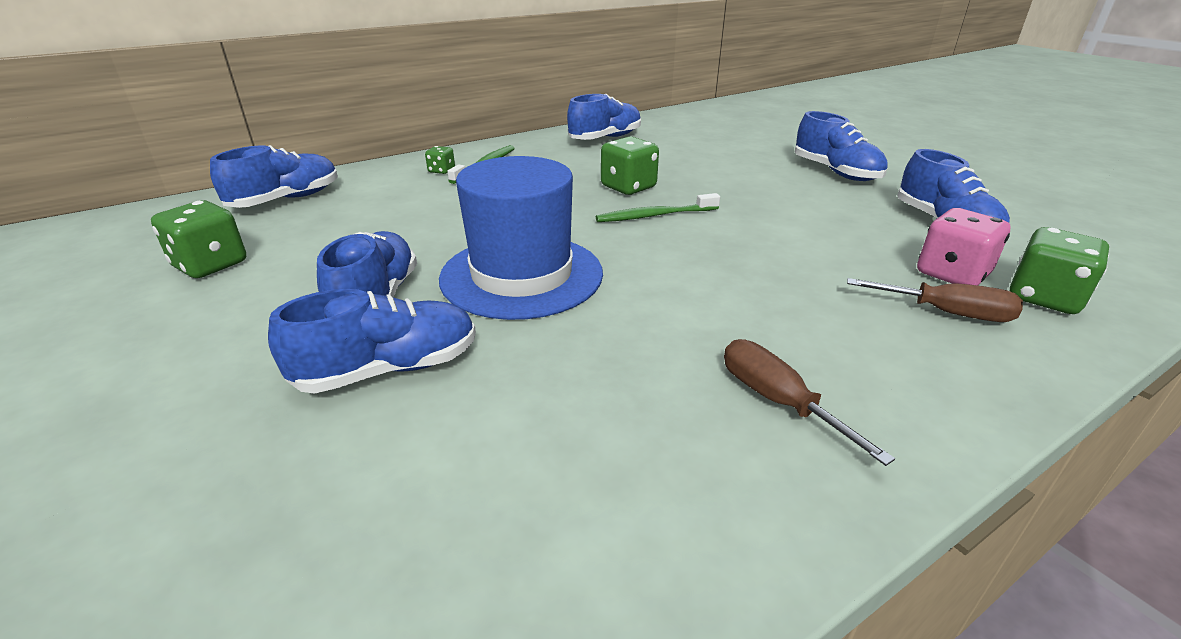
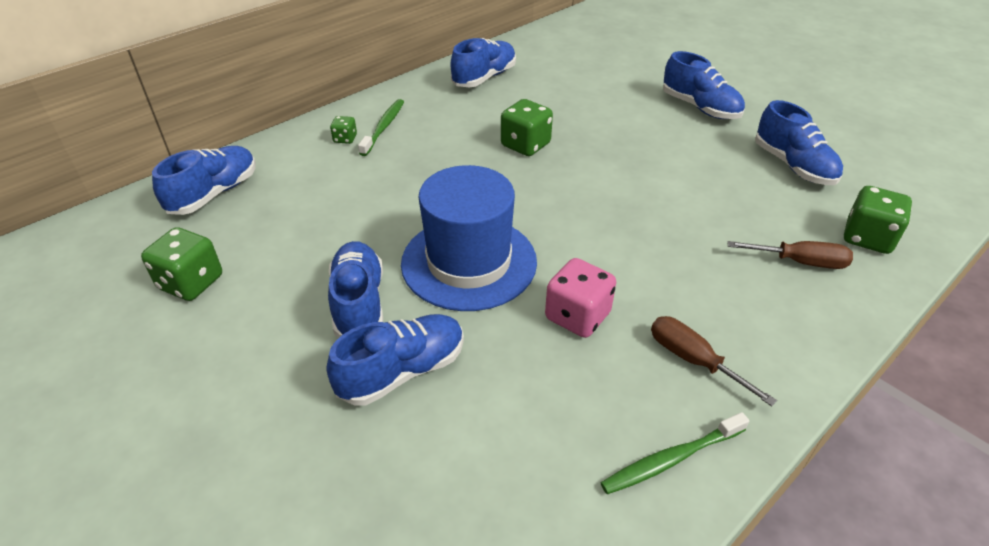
camera: 10 degrees left, 10 degrees up
green toothbrush [596,193,720,222] -> green toothbrush moved to [601,412,749,494]
pink dice [917,208,1011,286] -> pink dice moved to [545,258,616,338]

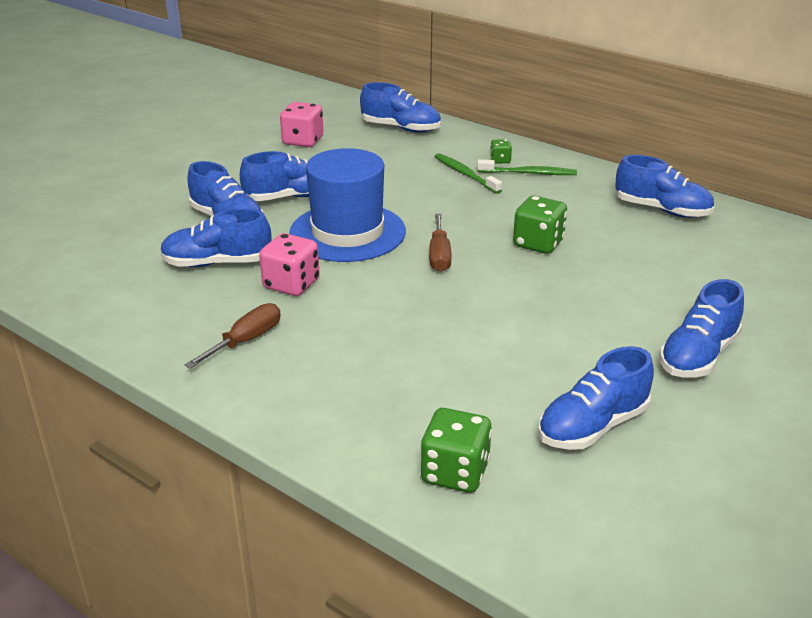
camera: 80 degrees right, 10 degrees down
green dice [141,227,222,301] -> pink dice [280,102,323,147]
green toothbrush [601,412,749,494] -> green toothbrush moved to [434,153,502,194]
brown screwdriver [727,241,853,269] -> brown screwdriver moved to [429,214,452,272]
none -> blue shoe [160,209,271,267]

